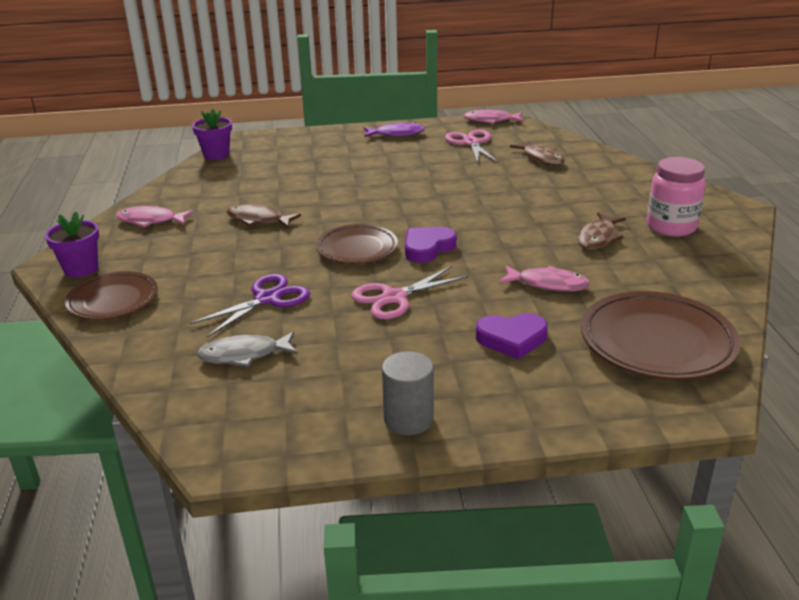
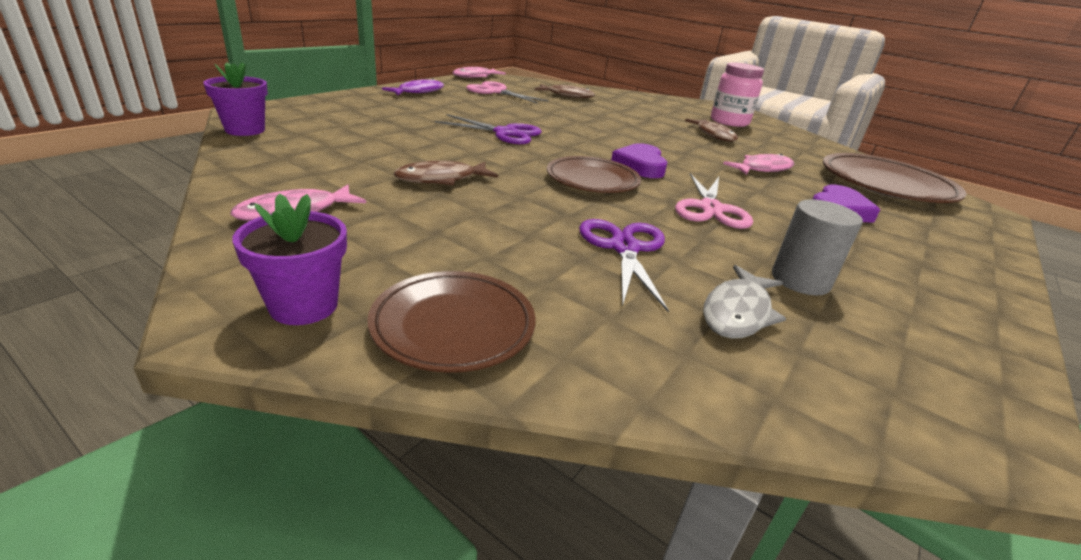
camera: 50 degrees left, 0 degrees up
grey cylinder [382,351,434,435] -> grey cylinder moved to [772,199,863,295]
none -> purple scissors [435,114,542,144]

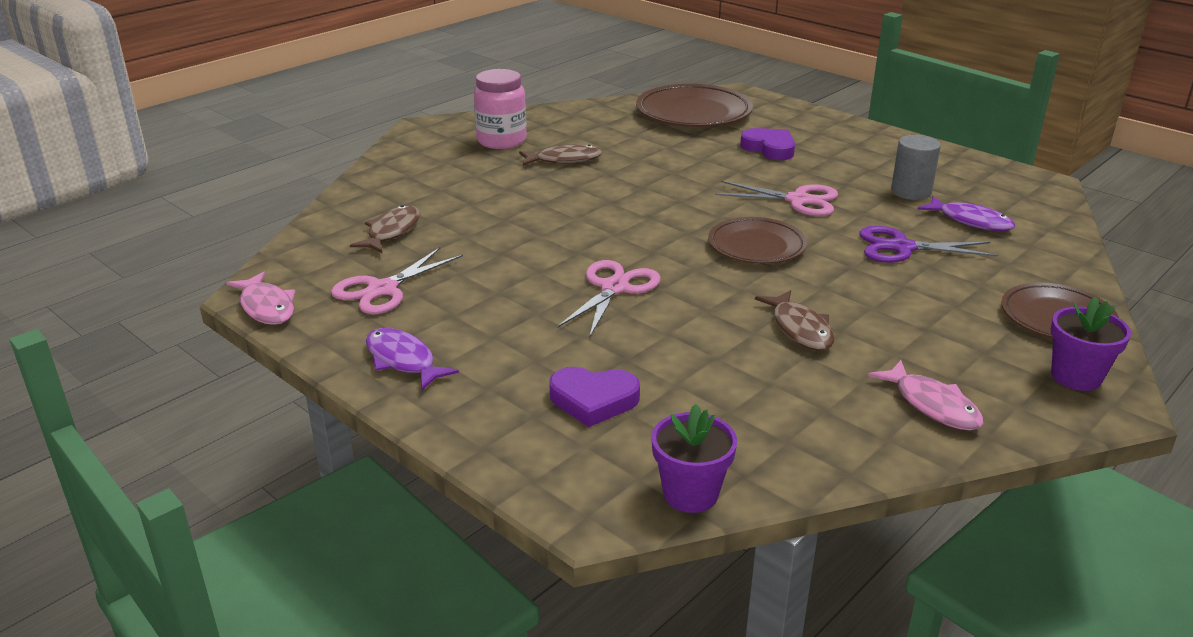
camera: 80 degrees left, 0 degrees up
purple scissors [435,114,542,144] -> pink scissors [557,260,661,336]
purple heart [611,143,667,178] -> purple heart moved to [549,367,640,427]
grey fish [703,265,786,339] -> purple fish [917,196,1015,231]
pink fish [723,154,794,175] -> none

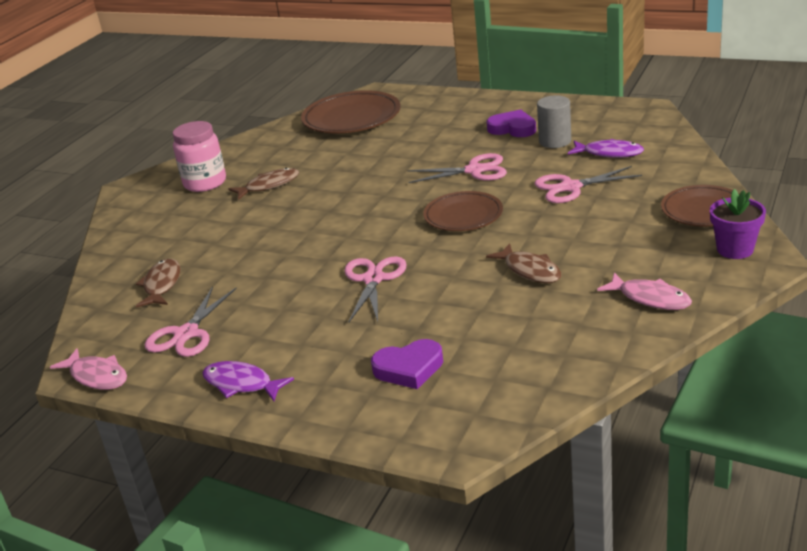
camera: 15 degrees left, 0 degrees up
purple flower pot [651,404,737,513] -> none
purple heart [740,128,795,160] -> purple heart moved to [486,109,536,137]
purple scissors [859,226,998,263] -> pink scissors [534,166,642,203]

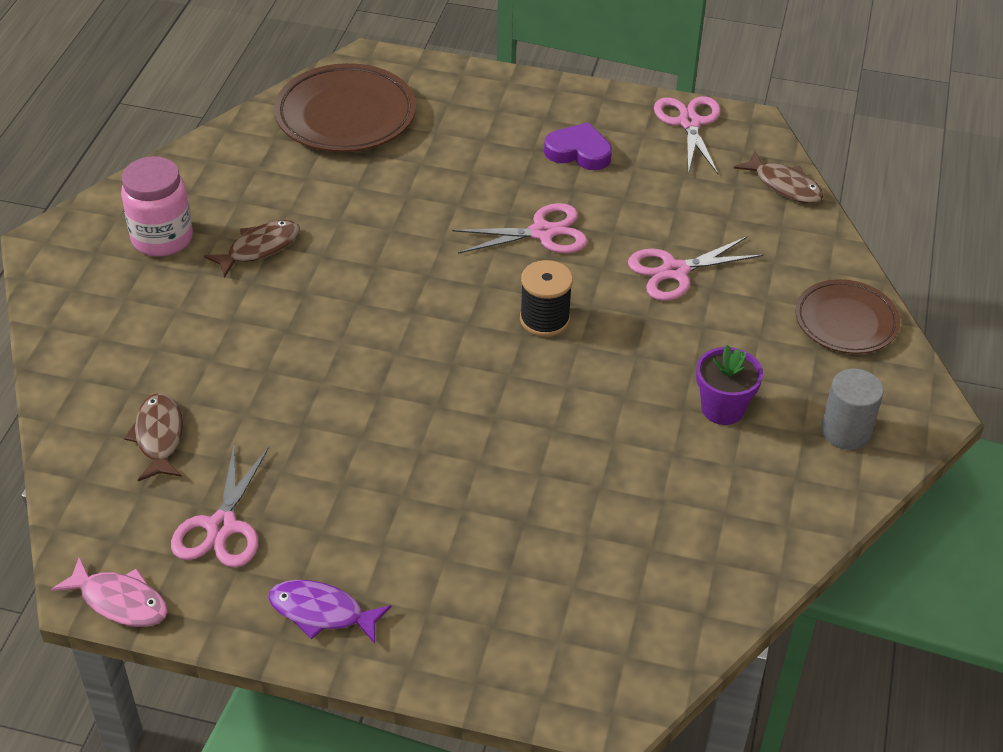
camera: 15 degrees left, 15 degrees up
pink scissors [344,257,407,322] -> pink scissors moved to [654,96,721,174]
purple heart [371,339,443,389] -> none
brown plate [423,191,503,231] -> black spool [520,260,573,337]
brown fish [486,243,561,283] -> brown fish moved to [734,151,824,203]
grey cylinder [537,95,571,148] -> grey cylinder moved to [821,369,884,450]
purple fish [568,139,644,158] -> none
pink fish [597,272,692,310] -> none
purple flower pot [710,189,766,259] -> purple flower pot moved to [696,345,763,425]

